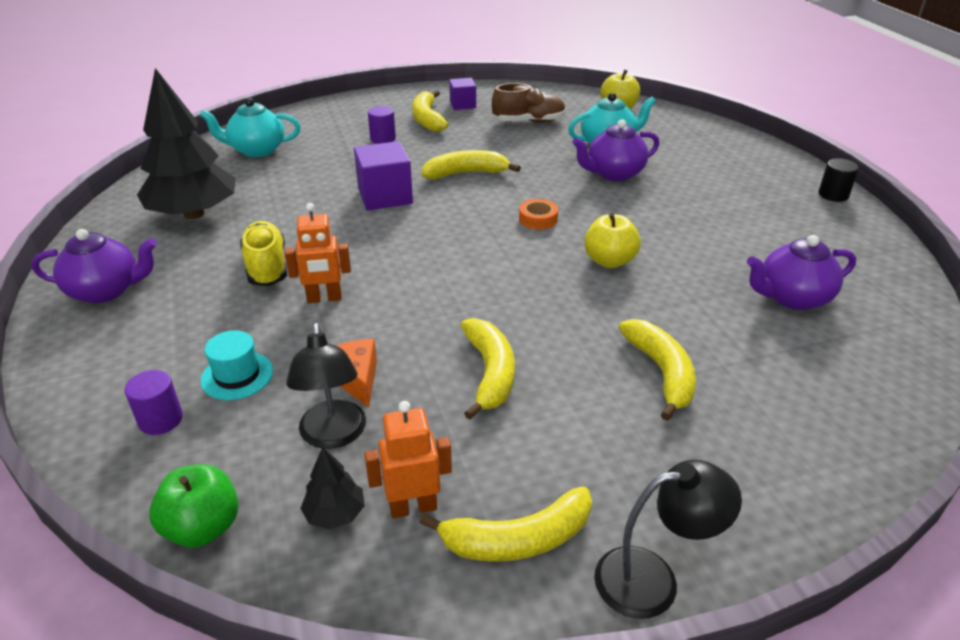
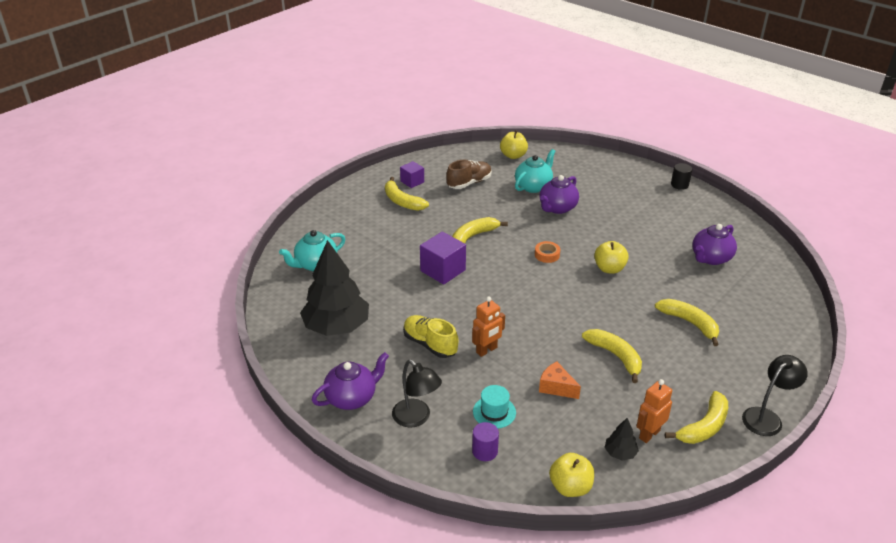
camera: 30 degrees left, 0 degrees up
green apple [149,464,239,548] -> yellow apple [549,453,594,497]
black lamp [286,323,366,449] -> black lamp moved to [392,360,442,428]
purple cylinder [368,106,396,144] -> none

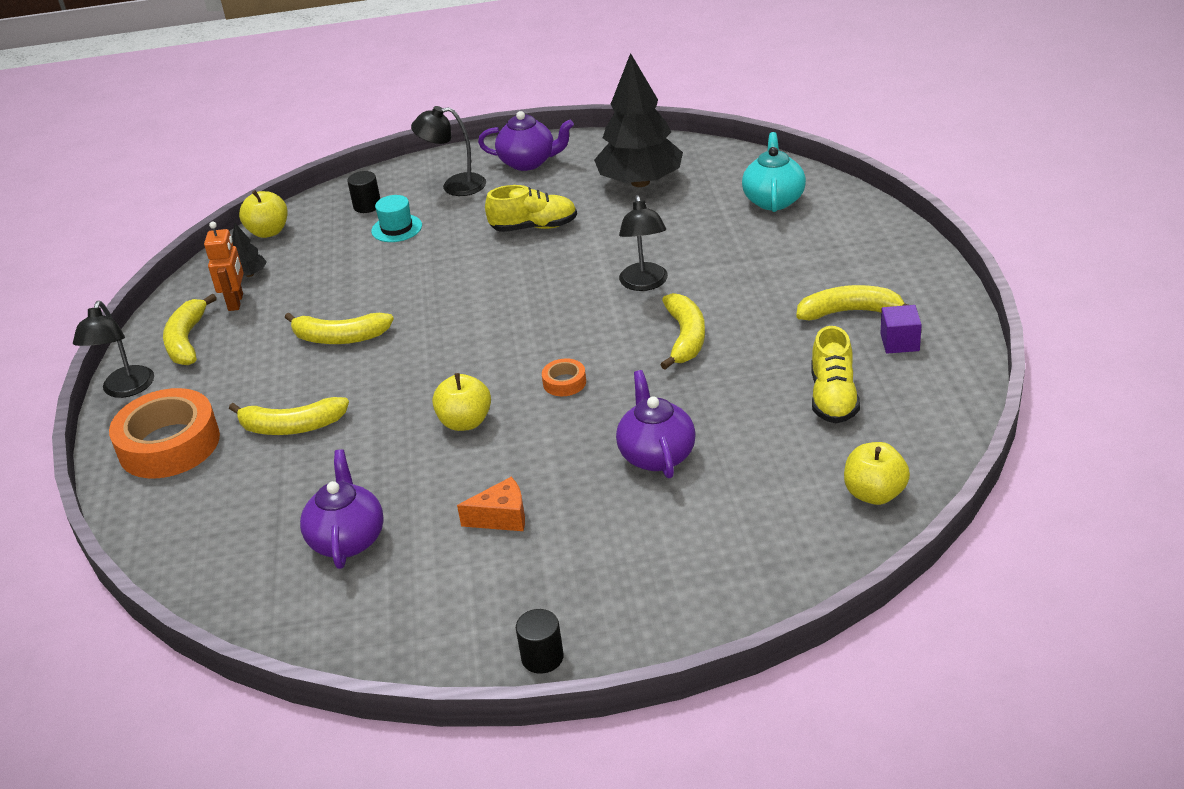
camera: 135 degrees right, 0 degrees up
purple teapot [311,352,389,410] -> purple teapot turned 90 degrees counterclockwise [478,111,574,171]
purple cube [420,231,466,285] -> black lamp [619,195,668,291]
brown shoe [446,160,492,189] -> yellow shoe [811,326,860,423]
orange robot [472,296,505,357] -> none
purple cylinder [472,422,499,461] -> black cylinder [347,171,380,213]
turquoise teapot [515,149,556,193] -> none
orange cheese [539,362,581,399] -> orange cheese moved to [457,477,525,531]
none -> orange tape [109,388,220,478]

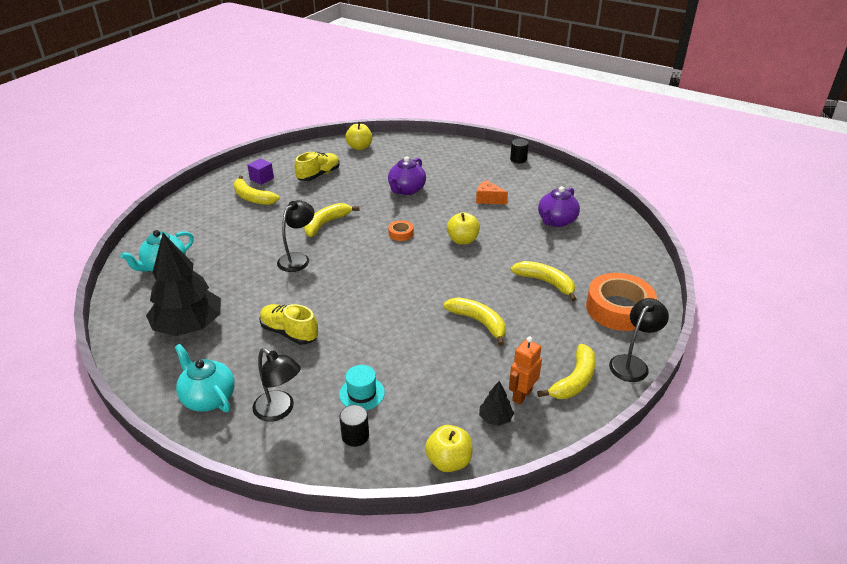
camera: 145 degrees left, 0 degrees up
purple teapot [478,111,574,171] -> turquoise teapot [175,344,235,412]

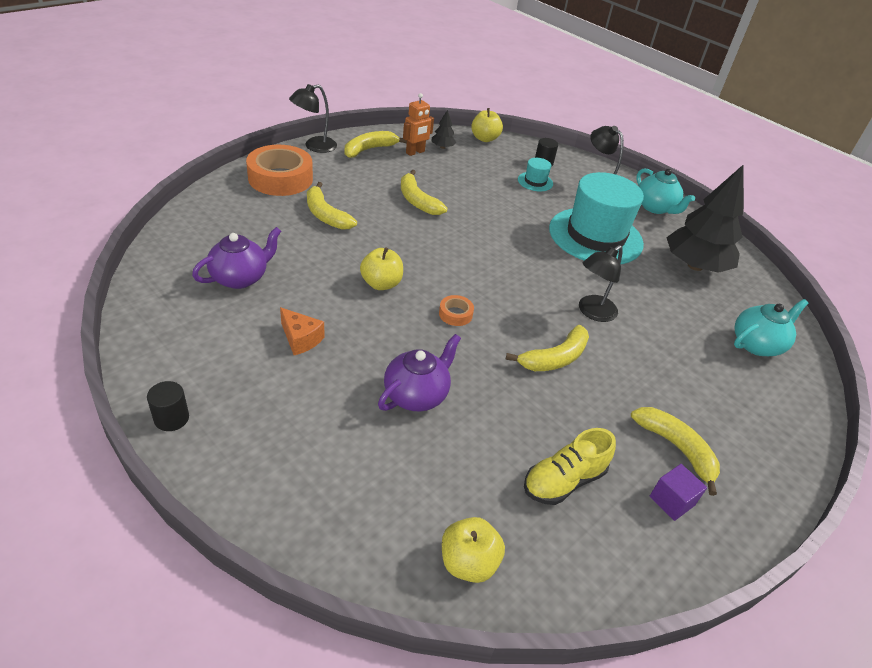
camera: 170 degrees left, 5 degrees up
yellow shoe [260,304,318,345] -> turquoise hat [549,172,644,265]

